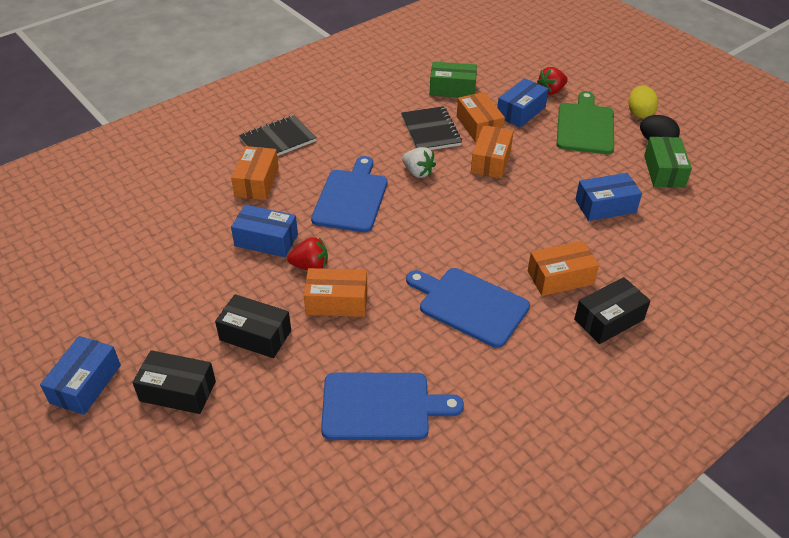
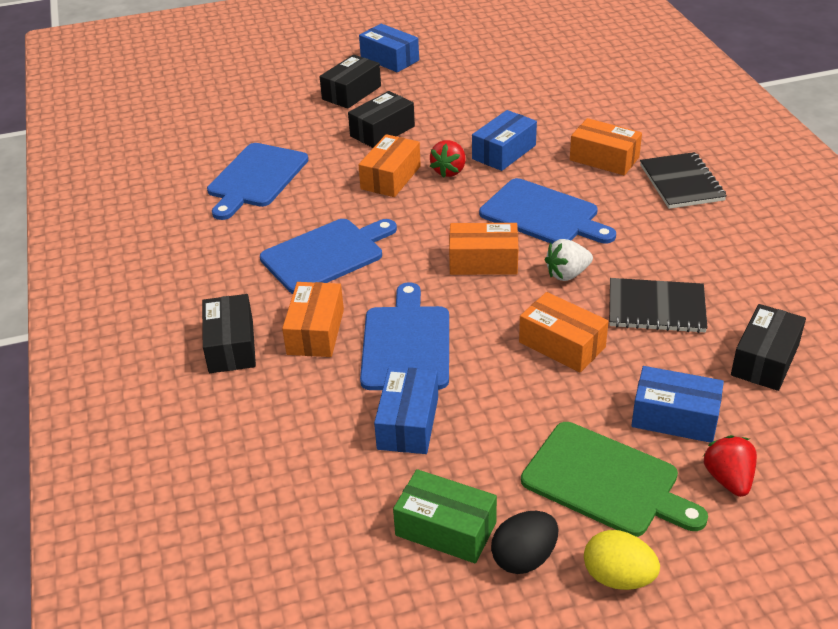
camera: 115 degrees right, 5 degrees down
green box [430,62,477,98] -> black box [731,304,806,391]
orange box [457,92,505,142] -> orange box moved to [449,223,518,275]
blue box [497,78,549,128] -> blue box turned 45 degrees counterclockwise [631,366,724,443]
none -> blue cutting board [360,282,449,390]

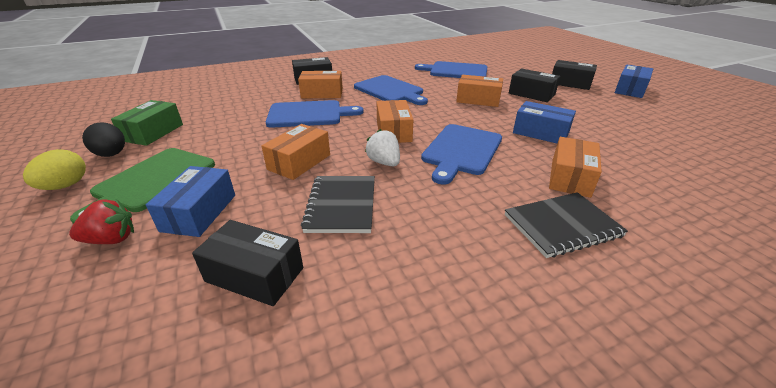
camera: 80 degrees right, 5 degrees down
blue box [374,367,438,454] -> none
red strawberry [430,140,466,178] -> none

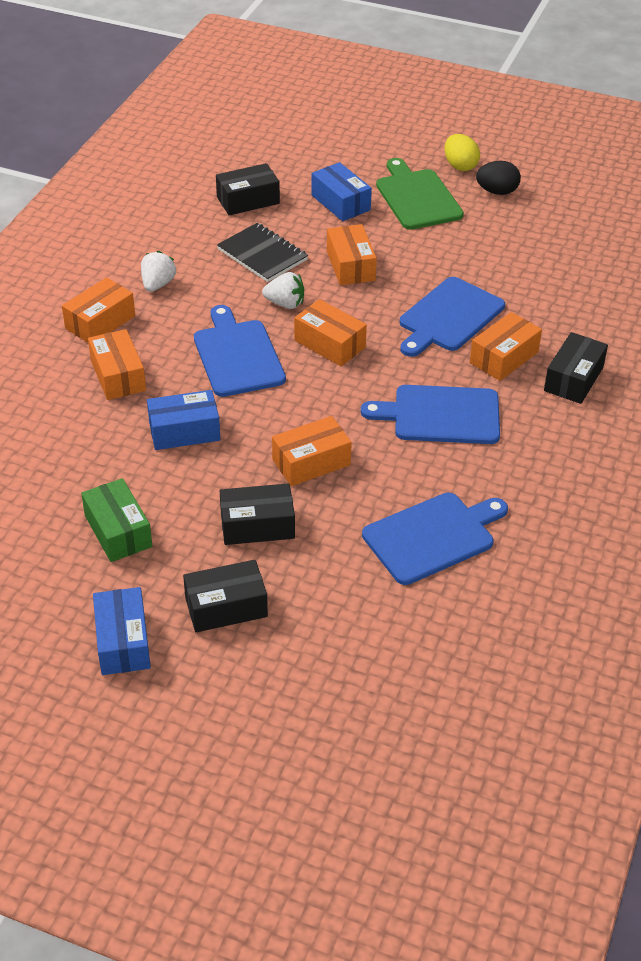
camera: 135 degrees right, 10 degrees up
red strawberry [69,199,134,244] -> none
green box [111,100,183,146] -> green box moved to [81,478,152,562]
black notebook [505,192,628,258] -> orange box [62,277,135,343]
none -> white strawberry [141,251,176,292]

